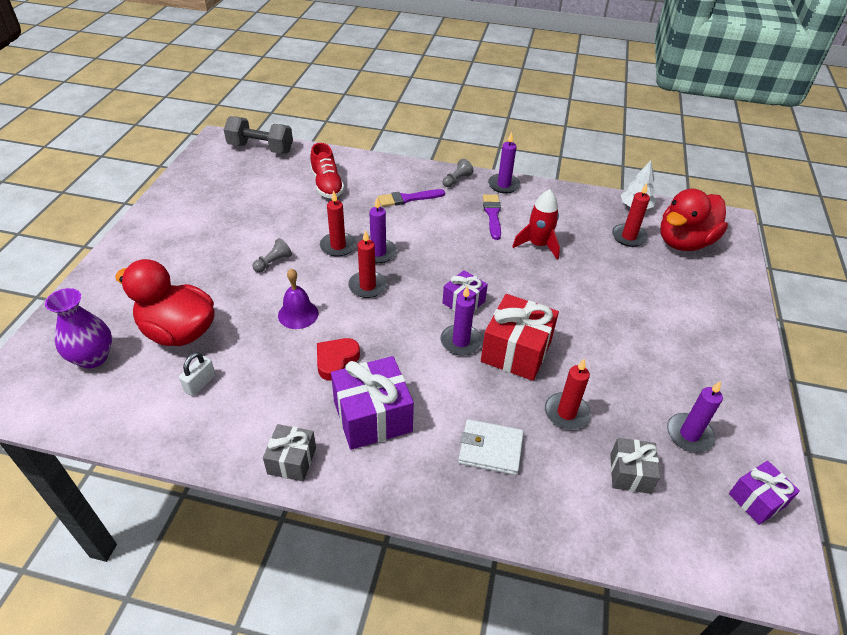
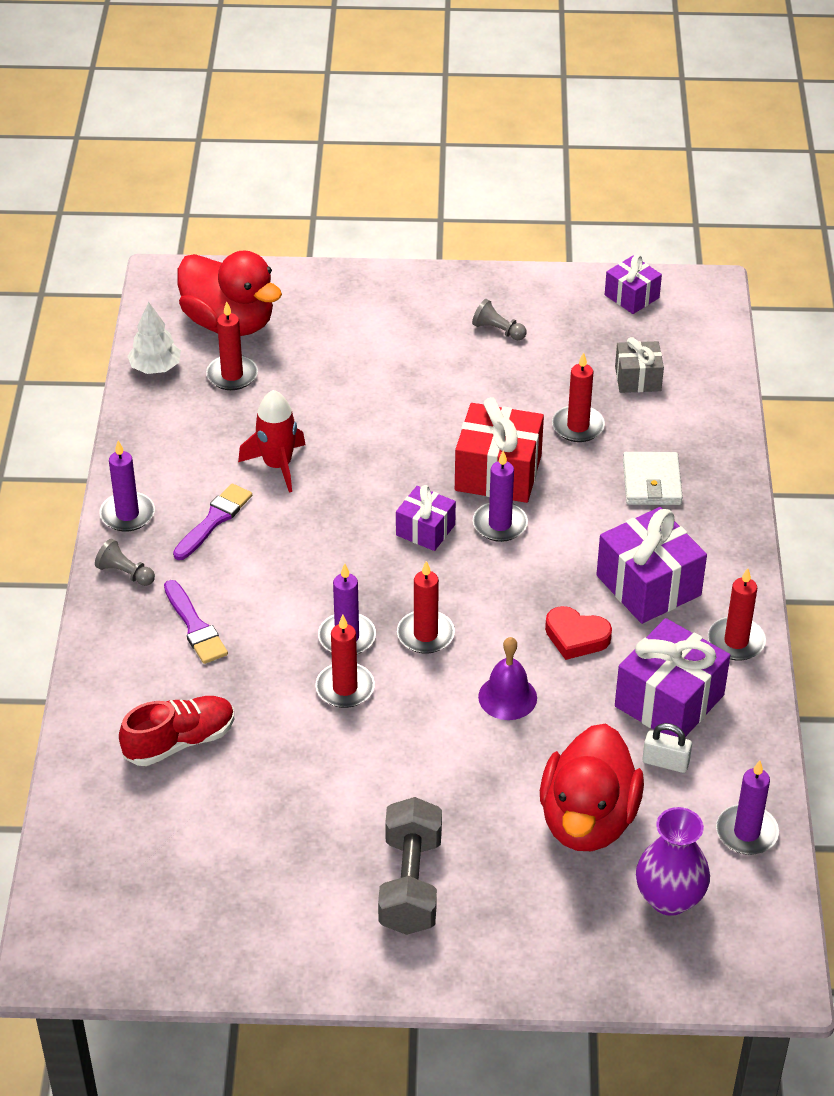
camera: 100 degrees left, 0 degrees up
grey dumbbell [224,116,293,154] -> grey dumbbell moved to [378,797,442,935]
grey pawn [252,238,292,272] -> grey pawn moved to [472,299,527,340]
grey gift [263,424,316,481] -> red candle [708,568,766,661]
purple brush [483,194,501,240] -> purple brush turned 135 degrees clockwise [173,484,252,560]
purple candle [667,381,723,452] -> purple candle moved to [716,760,779,855]
none -> purple gift [615,618,730,737]

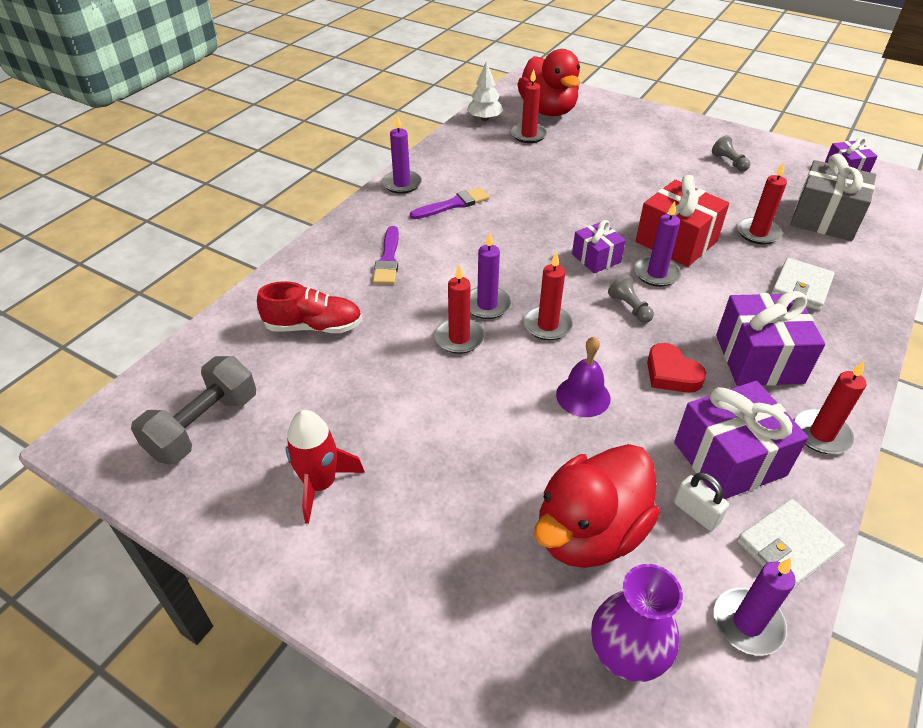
camera: 30 degrees right, 0 degrees up
grey pawn [95,539,155,586] -> grey pawn moved to [608,275,654,323]
red rocket [238,390,306,493] -> red rocket moved to [286,410,365,524]
grey dumbbell [378,797,442,935] -> grey dumbbell moved to [131,356,256,465]
grey gift [615,337,664,393] -> grey gift [791,154,876,241], size x1.70
none -> white wallet [737,499,845,588]

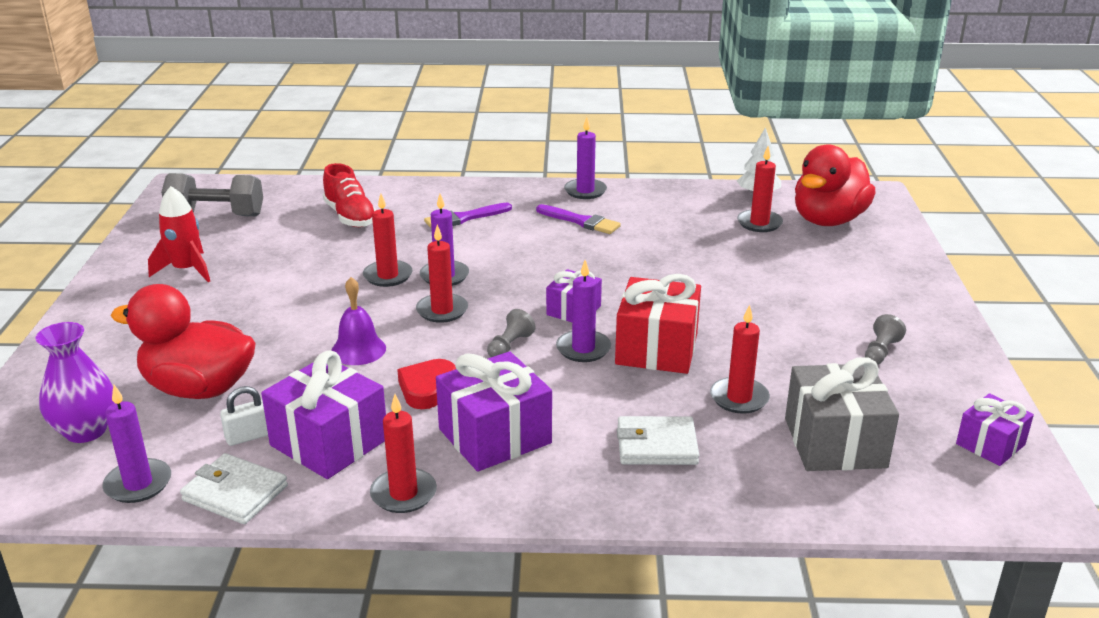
camera: 60 degrees right, 15 degrees down
white padlock [674,472,729,531] -> white padlock turned 45 degrees clockwise [220,386,268,446]

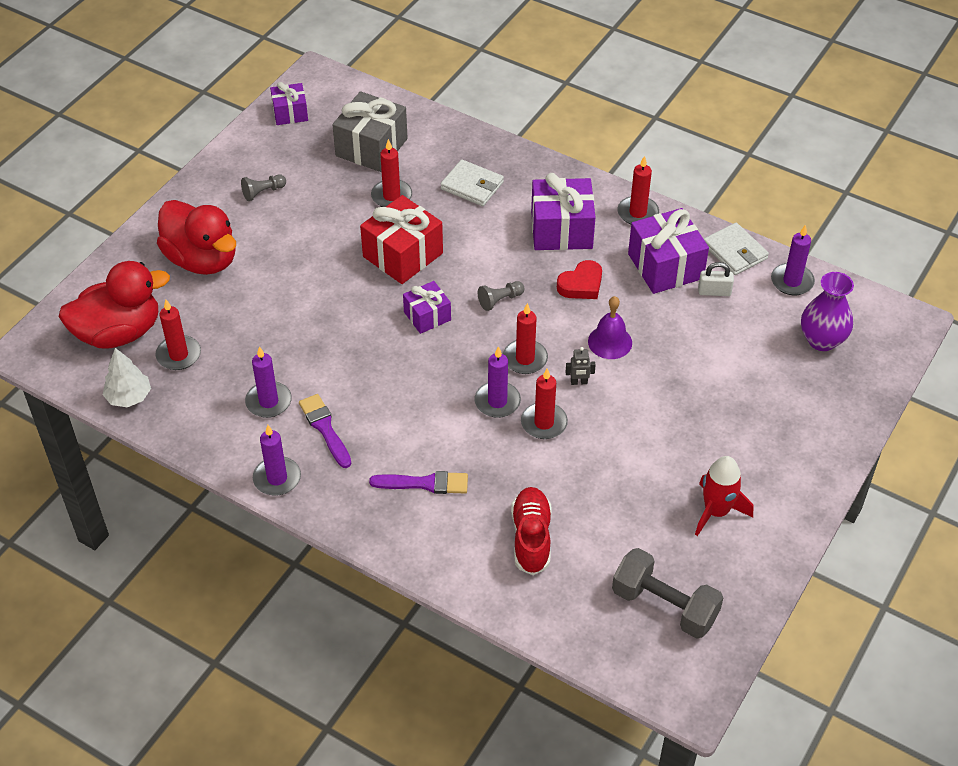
camera: 150 degrees left, 20 degrees up
red duck [111,284,256,399] -> red duck moved to [157,200,236,275]
purple candle [556,260,611,362] -> purple candle moved to [245,346,292,418]
none -> grey robot [566,347,596,385]

